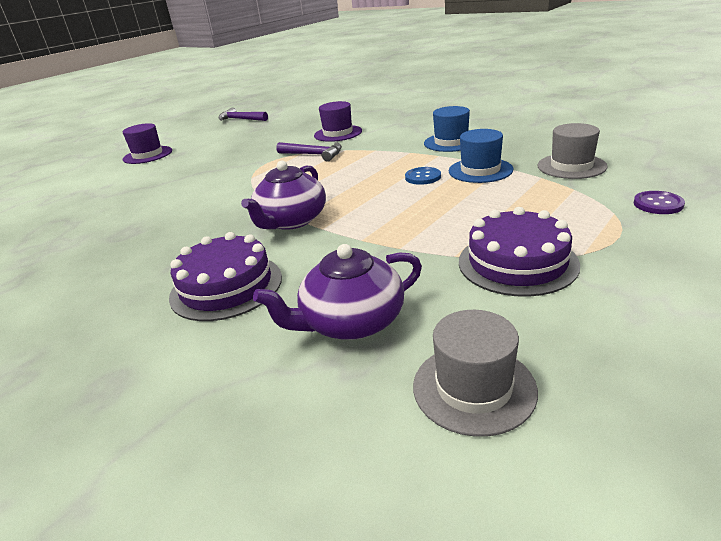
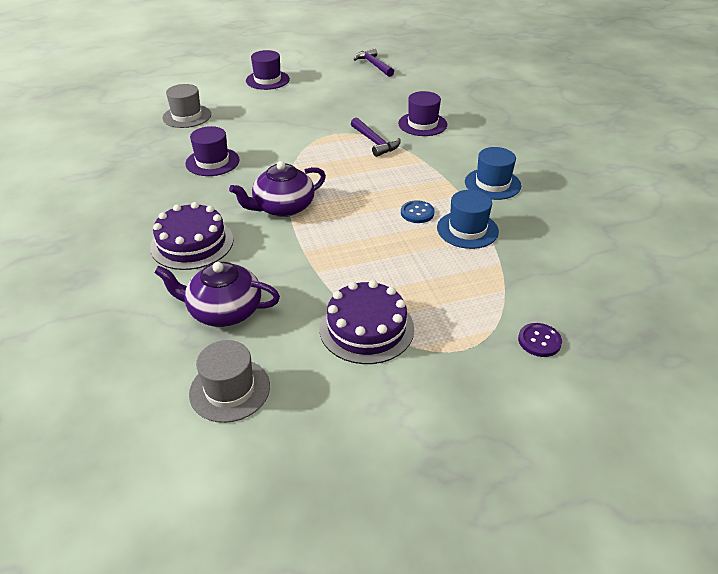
camera: 30 degrees right, 10 degrees up
grey hat [538,123,608,179] -> grey hat moved to [162,84,211,128]
none -> purple hat [185,126,240,176]

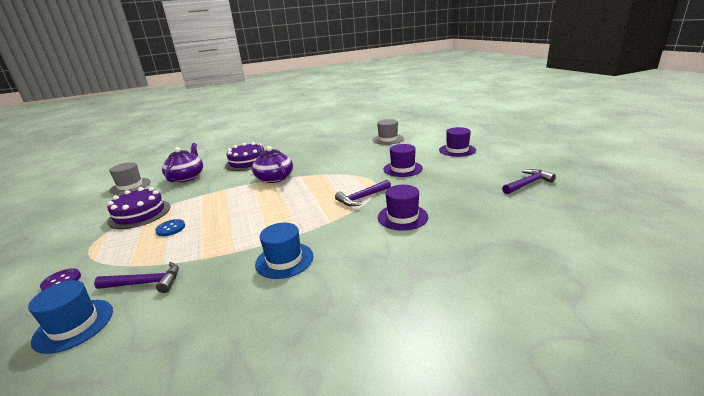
camera: 90 degrees right, 15 degrees down
purple hat [185,126,240,176] -> purple hat moved to [384,144,423,177]
blue button [401,200,435,223] -> blue button moved to [155,219,185,236]
blue hat [437,190,499,249] -> blue hat moved to [28,280,113,354]
none -> purple hammer [94,262,179,293]

